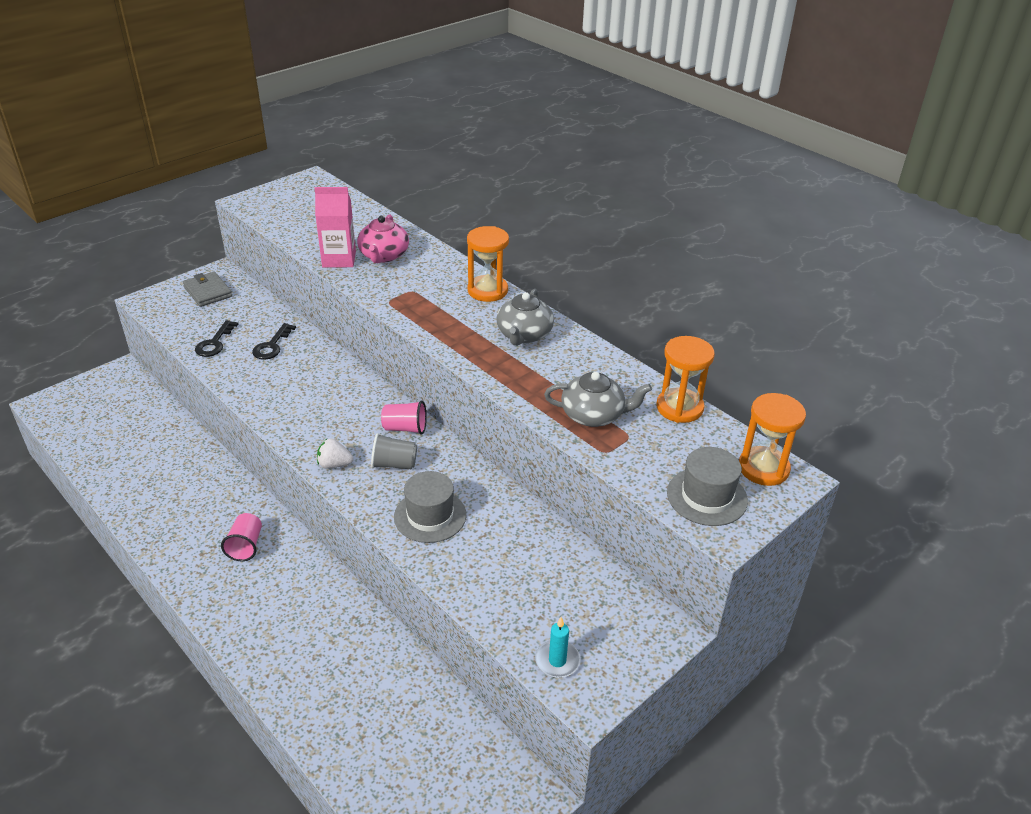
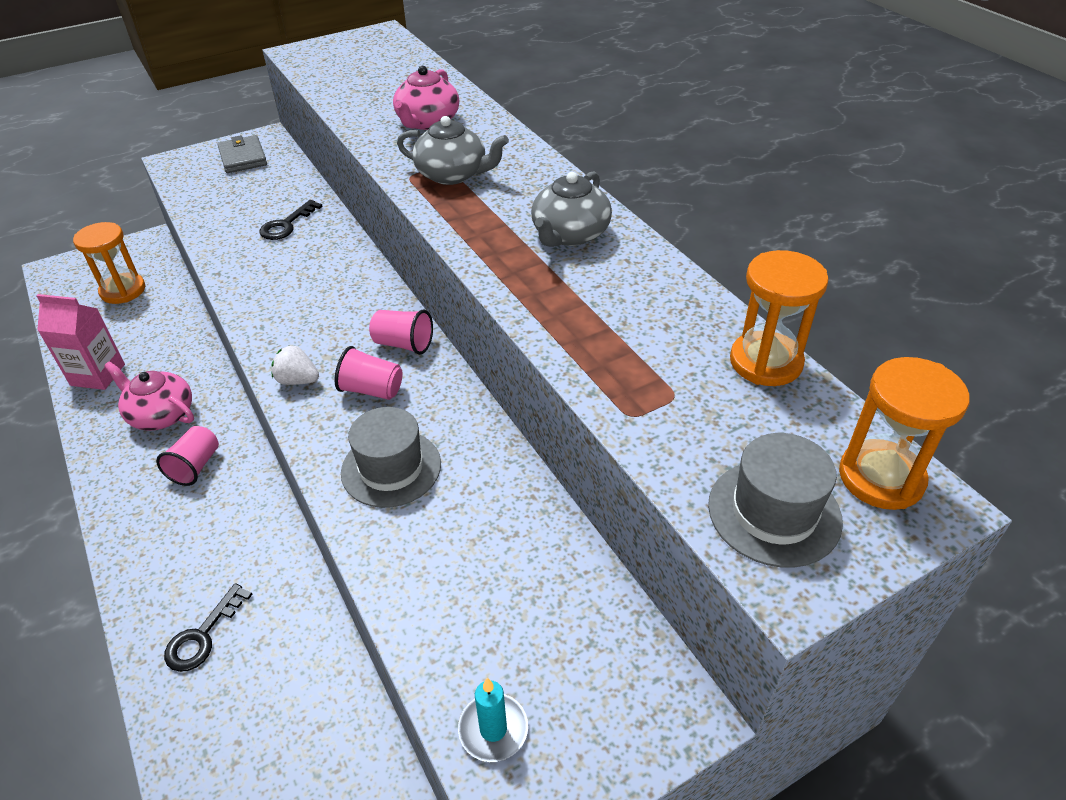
camera: 15 degrees right, 5 degrees up
black key [195,320,238,357] -> black key moved to [164,583,253,672]
pink carton [315,187,356,268] -> pink carton moved to [36,294,125,390]
grey cup [371,433,417,469] -> pink cup [335,346,403,400]
orange hourglass [467,226,509,302] -> orange hourglass moved to [73,222,145,304]
grey teapot [544,372,652,427] -> grey teapot moved to [397,116,509,185]
none -> pink teapot [104,361,194,431]

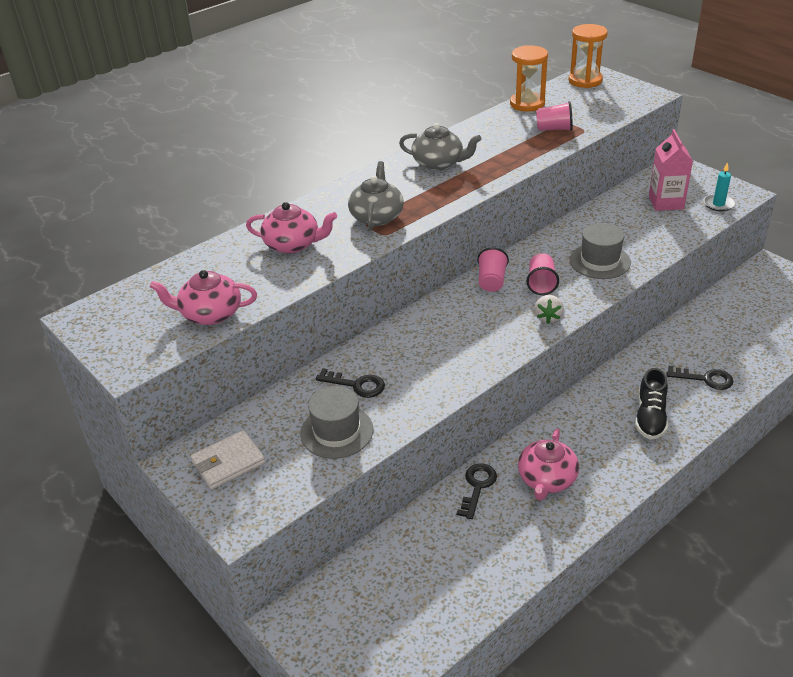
camera: 100 degrees left, 5 degrees down
pink carton [36,294,125,390] -> pink carton moved to [649,129,693,211]
orange hourglass [73,222,145,304] -> none
pink cup [156,426,219,486] -> pink cup moved to [536,101,573,131]
grey wallet [217,135,267,173] -> white wallet [191,430,265,490]
grey hat [708,433,843,568] -> grey hat moved to [300,386,373,459]
none -> pink teapot [150,270,257,325]
none -> black key [457,463,497,519]
none -> black shoe [635,368,668,440]

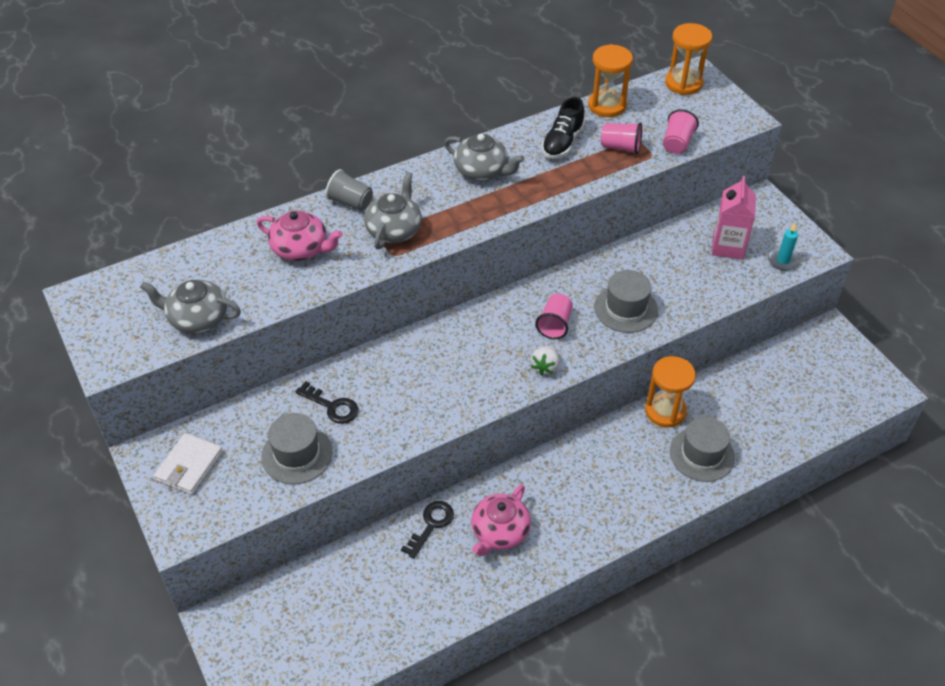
camera: 10 degrees right, 10 degrees up
pink teapot [150,270,257,325] -> grey teapot [140,280,241,334]
white wallet [191,430,265,490] -> white wallet turned 45 degrees counterclockwise [154,433,223,495]
pink cup [477,247,509,292] -> pink cup moved to [663,109,699,154]
black shoe [635,368,668,440] -> black shoe moved to [542,97,585,159]
black key [667,366,734,390] -> grey hat [670,417,735,482]
none -> grey cup [325,169,373,211]
none -> orange hourglass [645,356,696,428]

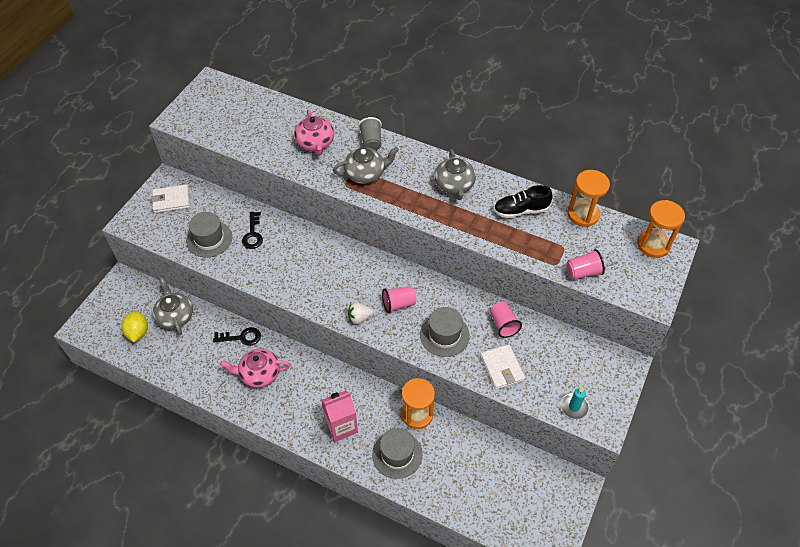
camera: 55 degrees right, 5 degrees up
grey teapot [140,280,241,334] -> grey teapot moved to [153,277,193,335]
pink cup [601,122,642,154] -> pink cup moved to [490,302,522,338]
pink carton [712,176,756,259] -> pink carton moved to [321,390,358,442]
none -> yellow lemon [121,311,148,342]
none -> white wallet [480,344,525,390]

